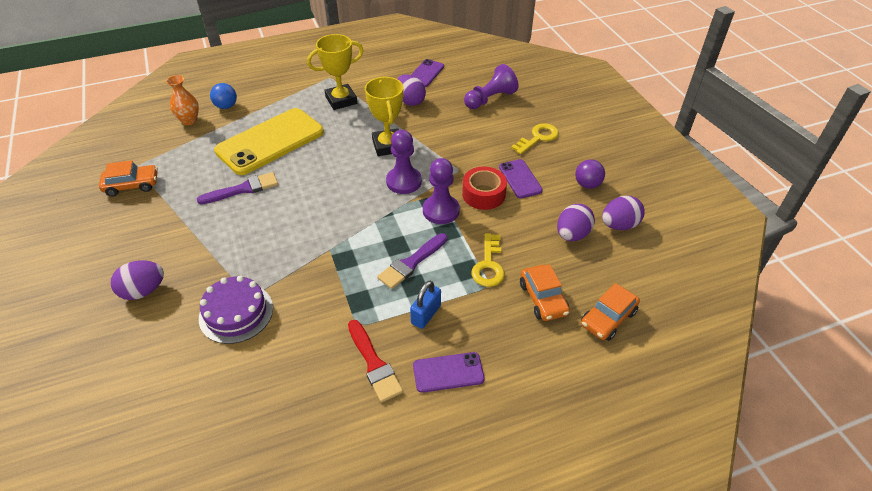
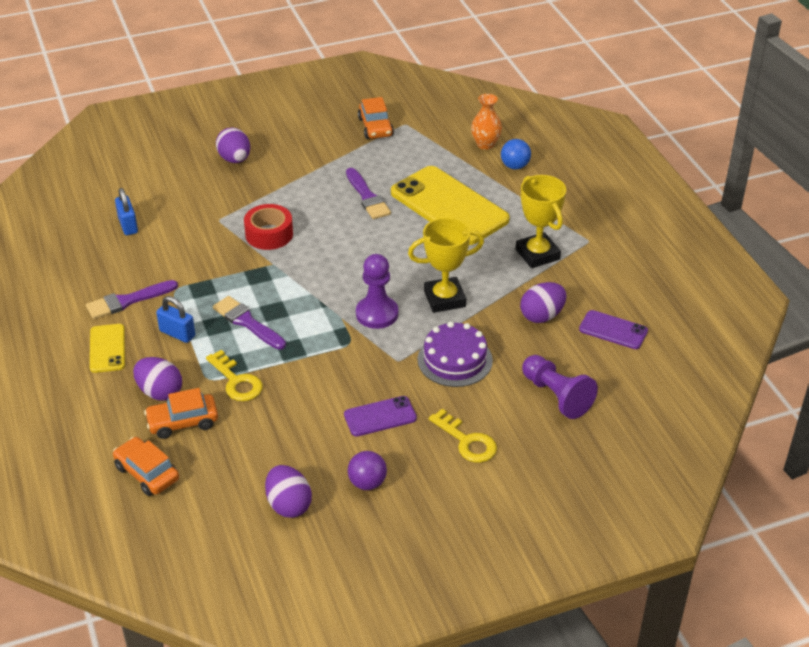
camera: 90 degrees right, 5 degrees down
purple cake [199,276,273,344] -> purple cake moved to [418,321,493,387]
red brush [348,320,403,402] -> purple brush [86,280,178,319]
purple phone [413,352,485,393] -> yellow phone [90,324,125,373]
purple pawn [423,158,460,224] -> none
red tape [462,167,507,210] -> red tape moved to [244,204,293,250]
yellow key [472,233,505,287] -> yellow key turned 135 degrees counterclockwise [206,350,263,401]
purple egg [557,204,595,241] -> purple egg moved to [133,357,182,400]
none -> blue padlock [115,188,138,235]

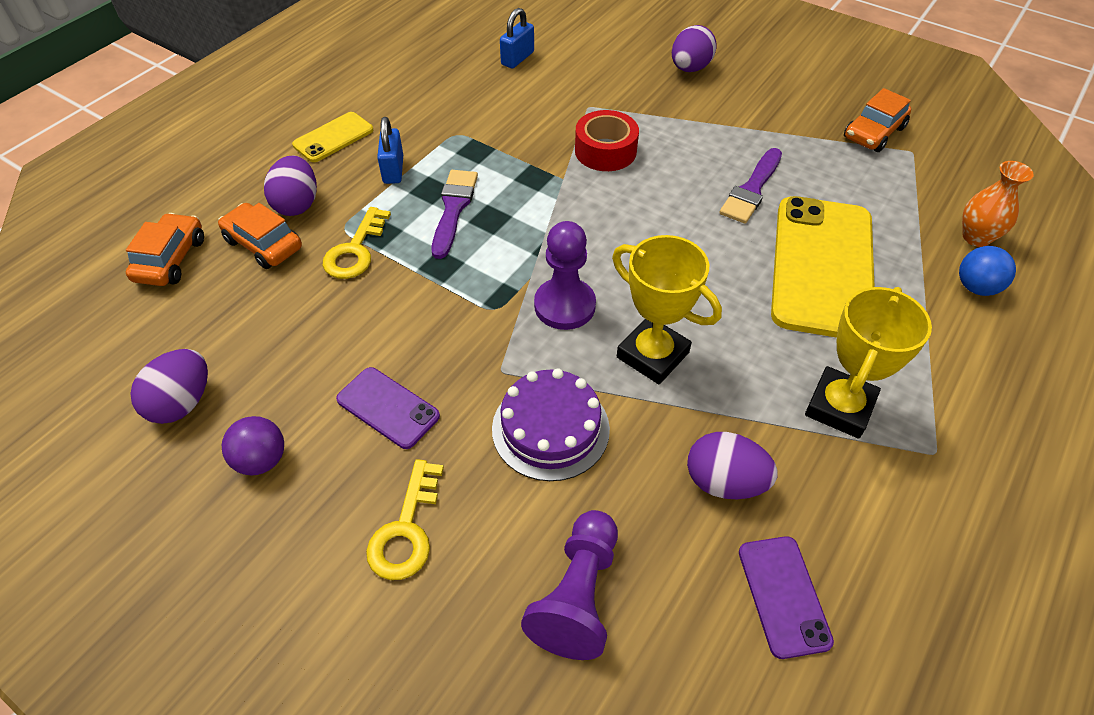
camera: 55 degrees right, 10 degrees up
purple brush [86,280,178,319] -> none

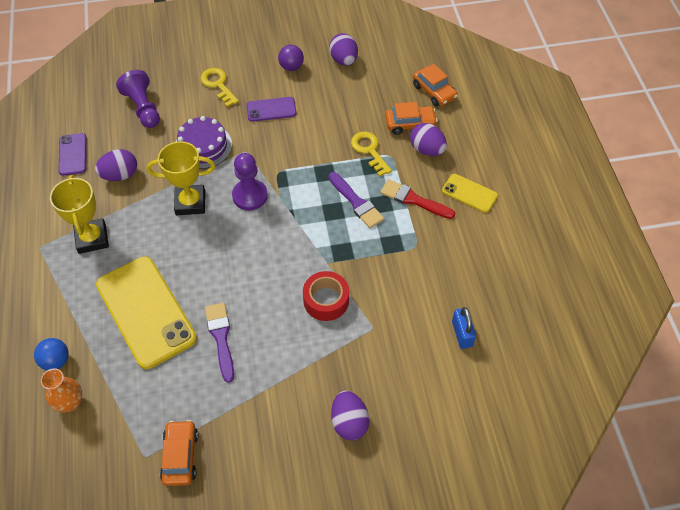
camera: 135 degrees right, 5 degrees up
yellow phone [292,112,373,162] -> yellow phone turned 60 degrees counterclockwise [442,174,498,213]
blue padlock [377,117,403,184] -> red brush [380,179,455,219]
purple phone [739,536,834,659] -> purple phone turned 45 degrees clockwise [59,133,87,176]

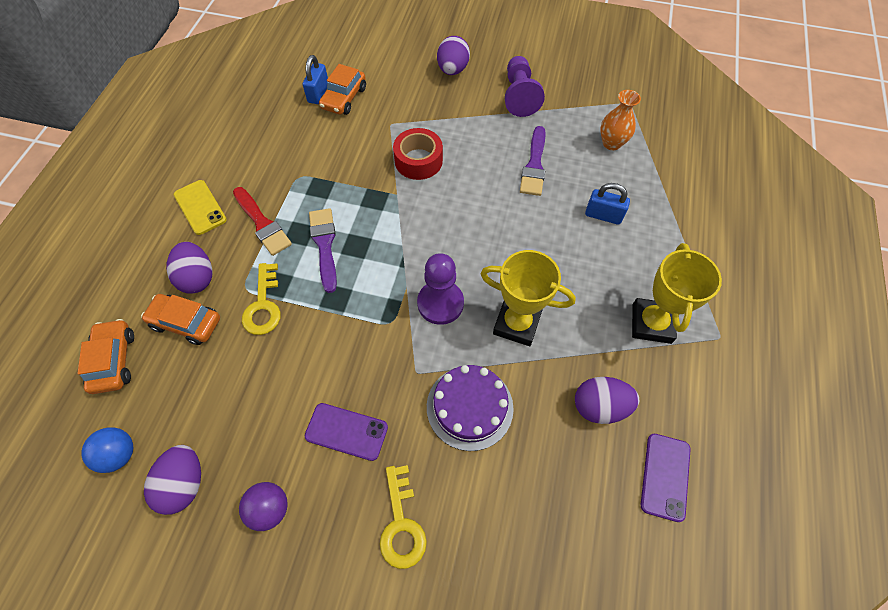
camera: 155 degrees left, 5 degrees up
blue ball [34,338,69,370] -> blue ball moved to [81,427,133,473]
orange vase [41,368,82,412] -> orange vase moved to [600,90,641,151]
yellow phone [96,256,197,369] -> blue padlock [585,183,630,225]
purple pawn [116,70,160,128] -> purple pawn moved to [505,56,545,117]
orange car [160,420,198,486] -> orange car moved to [319,64,366,115]

